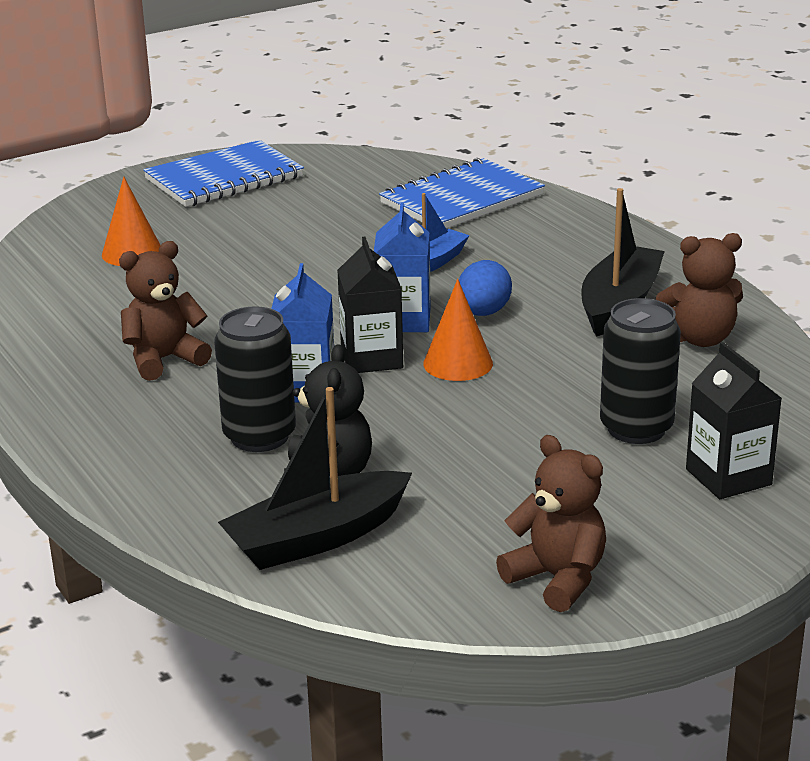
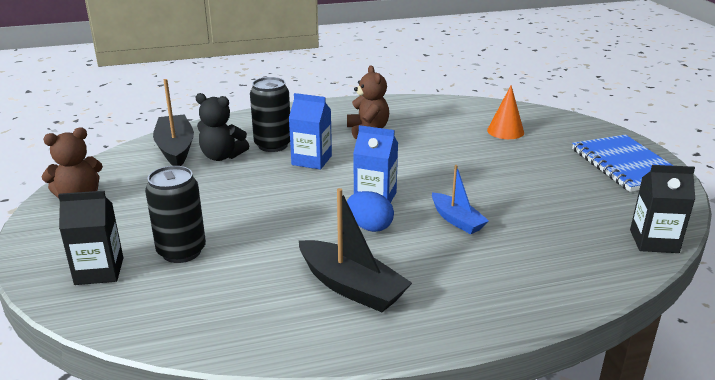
camera: 105 degrees right, 0 degrees up
black carton [337,237,403,373] -> black carton moved to [630,165,695,253]
blue notebook [379,158,545,228] -> none
orange cone [423,279,493,381] -> none
brown teddy bear [656,233,743,347] -> none

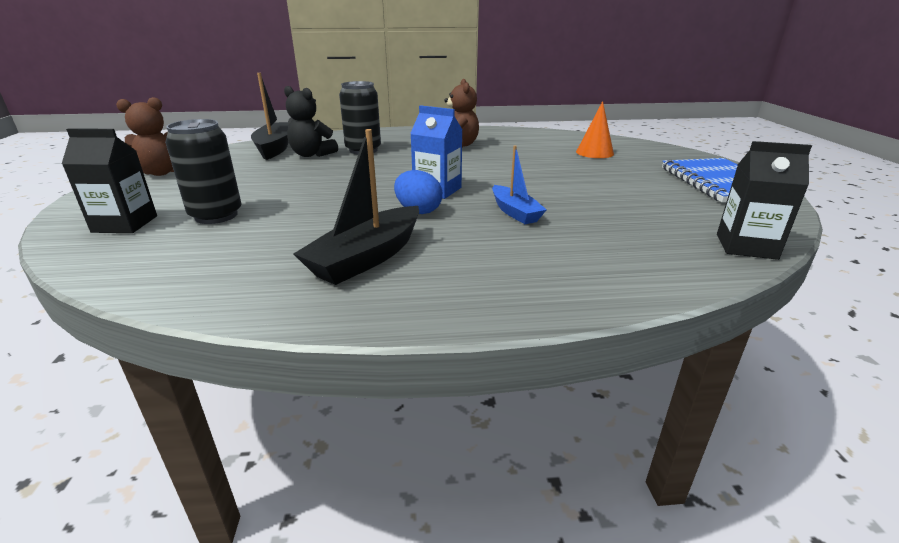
camera: 10 degrees right, 0 degrees up
blue carton [289,93,332,170] -> none
black boat [298,188,412,312] -> black boat turned 75 degrees clockwise [293,129,419,285]

